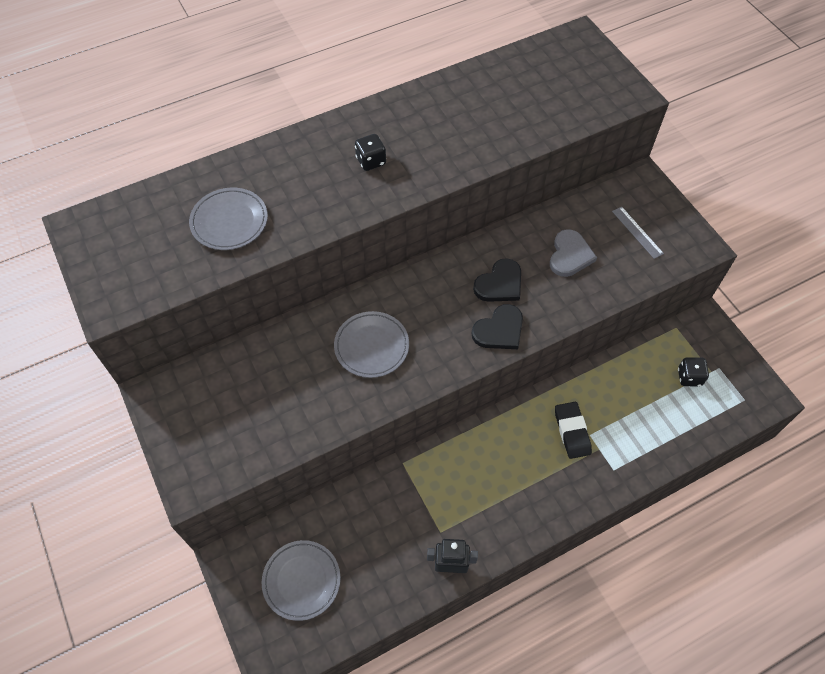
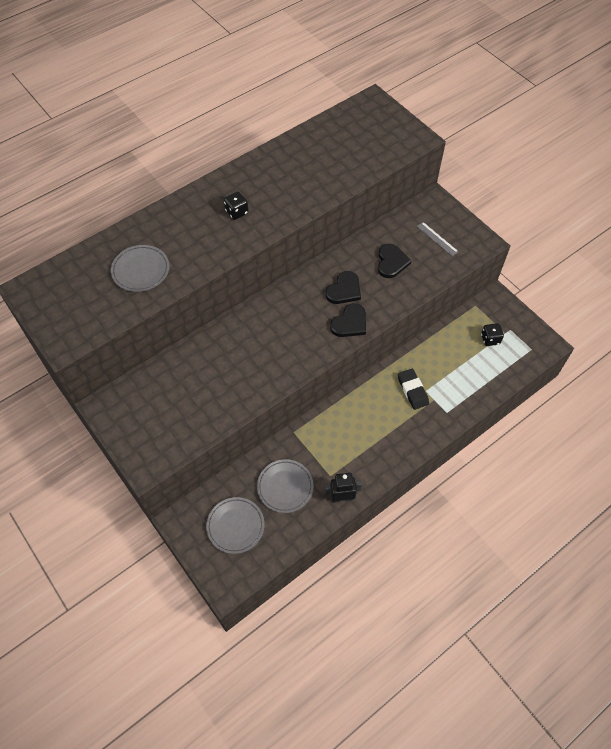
camera: 10 degrees left, 0 degrees up
grey plate [334,311,409,378] -> grey plate moved to [257,459,314,513]
grey heart [550,229,597,277] -> black heart [378,244,411,278]

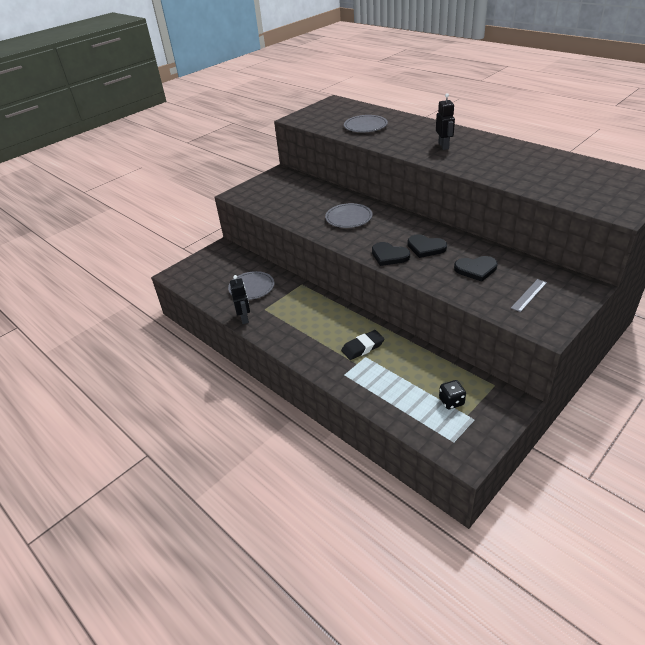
camera: 85 degrees right, 20 degrees down
grey plate [206,497,265,554] -> grey plate moved to [325,203,373,228]
black dice [224,191,249,220] -> black robot [436,93,455,150]

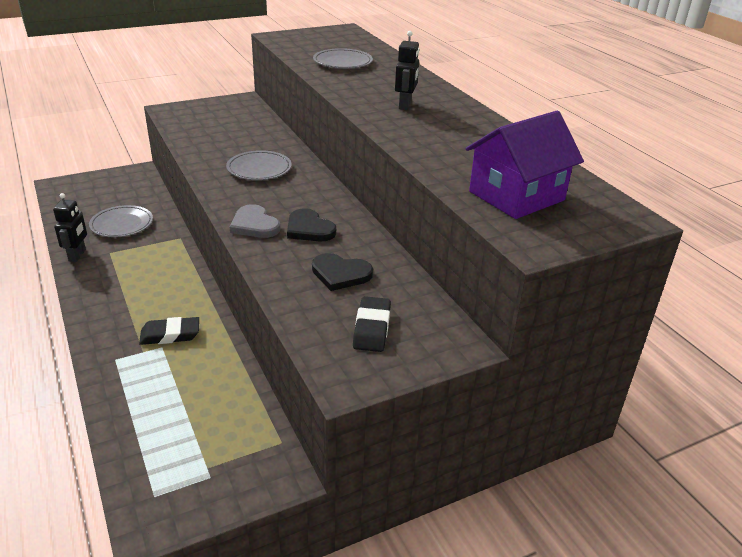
camera: 15 degrees right, 5 degrees down
black heart [372,242,410,266] -> grey heart [230,204,280,238]
black dice [439,380,466,409] -> none
grey ruler [511,279,547,312] -> black eraser [353,296,391,352]
none -> purple house [465,111,584,219]

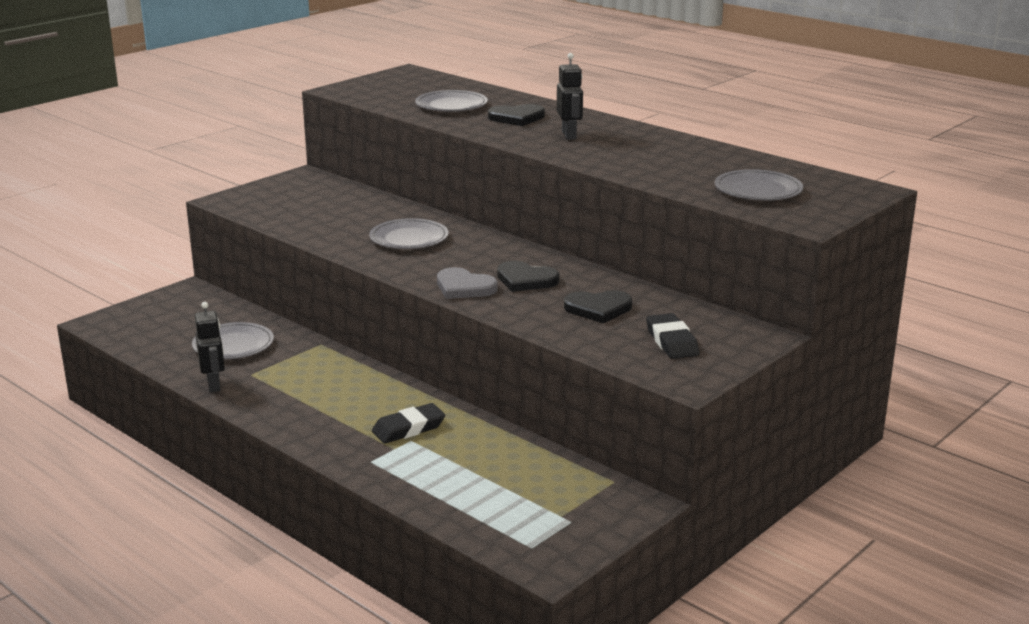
camera: 20 degrees left, 10 degrees down
purple house [465,111,584,219] -> grey plate [715,169,803,201]
none -> black heart [488,104,545,126]

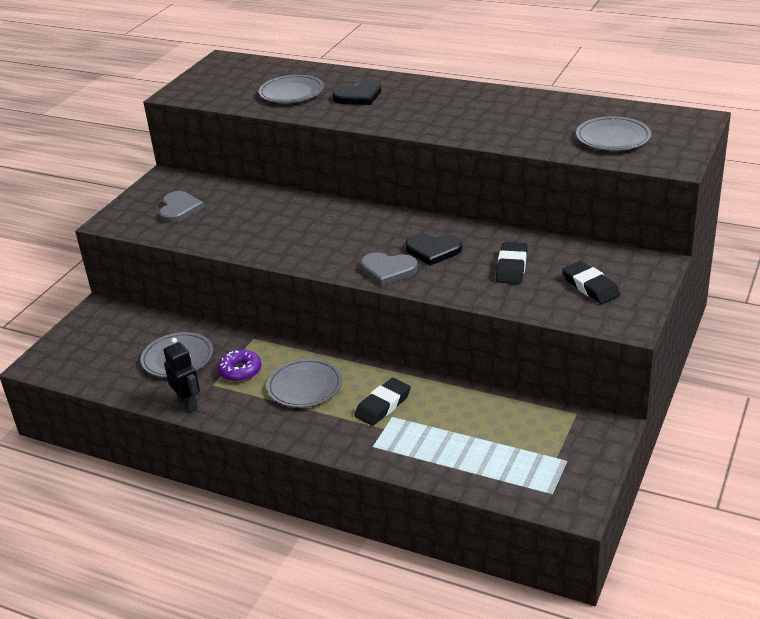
camera: 15 degrees left, 10 degrees up
grey plate [369,218,448,249] -> grey plate moved to [266,358,342,408]
black robot [557,53,583,140] -> none
black heart [564,290,632,323] -> black eraser [496,242,528,284]
none -> grey heart [159,191,204,223]
none -> purple donut [218,349,261,382]

